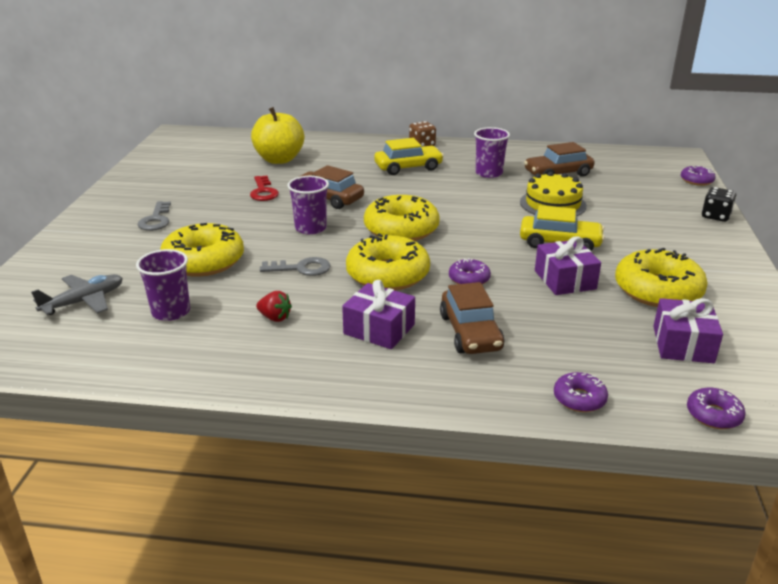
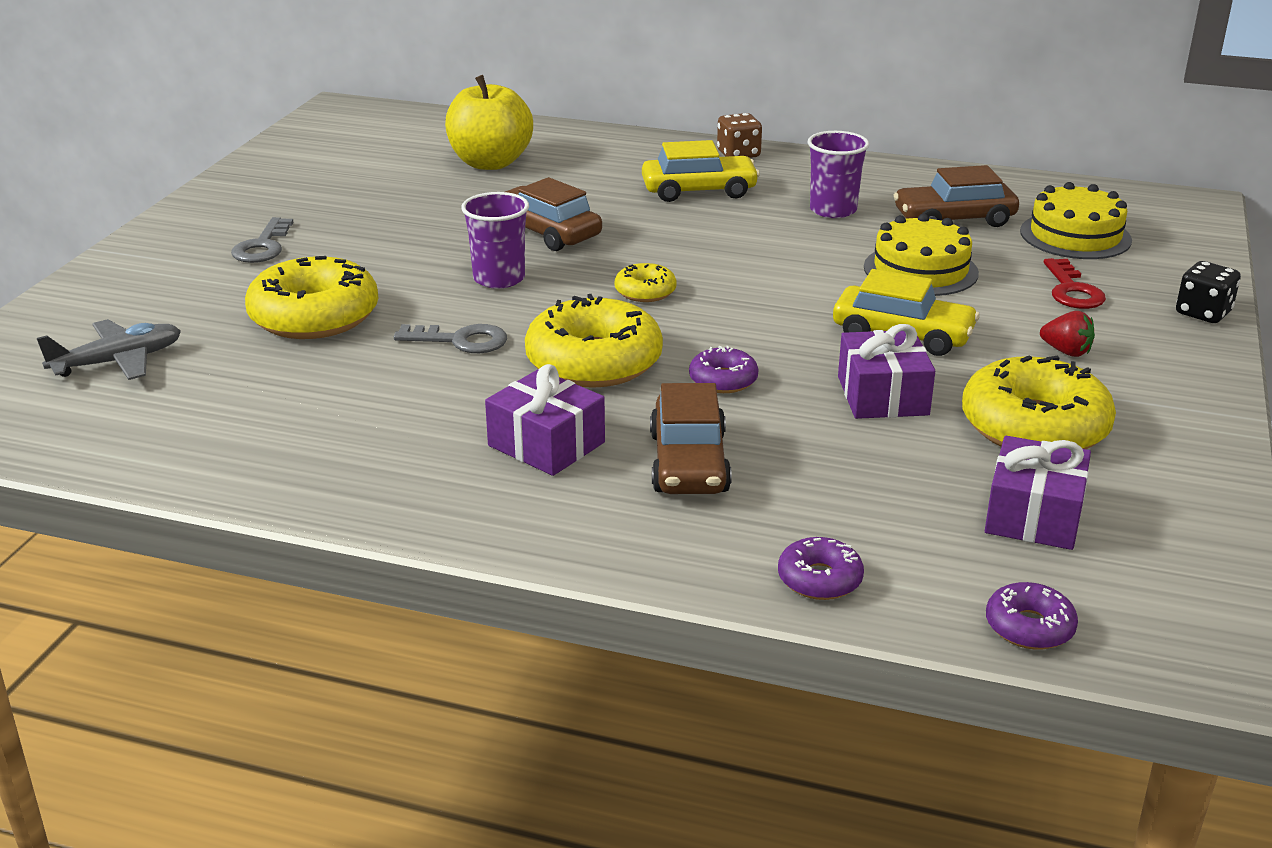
camera: 10 degrees right, 0 degrees up
purple cup [136,249,190,321] -> none
red key [250,176,279,201] -> red key moved to [1044,258,1106,309]
red strawberry [256,291,292,322] -> red strawberry moved to [1040,311,1095,357]
yellow donut [364,195,440,241] -> yellow donut [615,263,677,302], size x0.49
purple donut [681,166,716,186] -> none
none -> yellow cake [1020,182,1132,259]

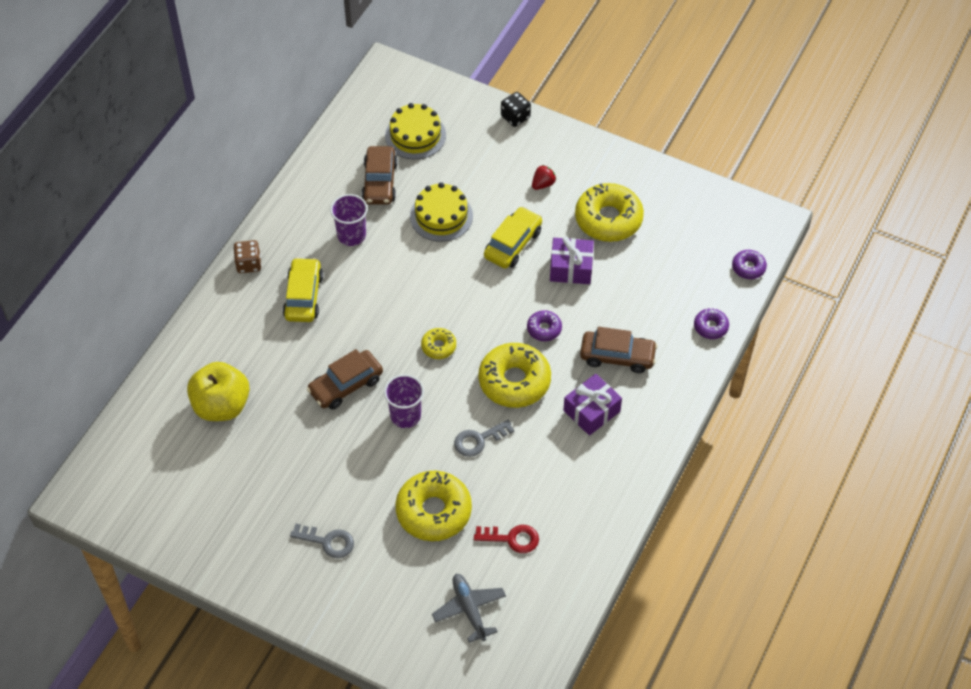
camera: 80 degrees left, 25 degrees up
grey key [394,324,507,353] -> grey key turned 135 degrees counterclockwise [454,420,514,457]
purple gift [985,436,1091,550] -> none
red key [1044,258,1106,309] -> red key moved to [474,525,539,553]

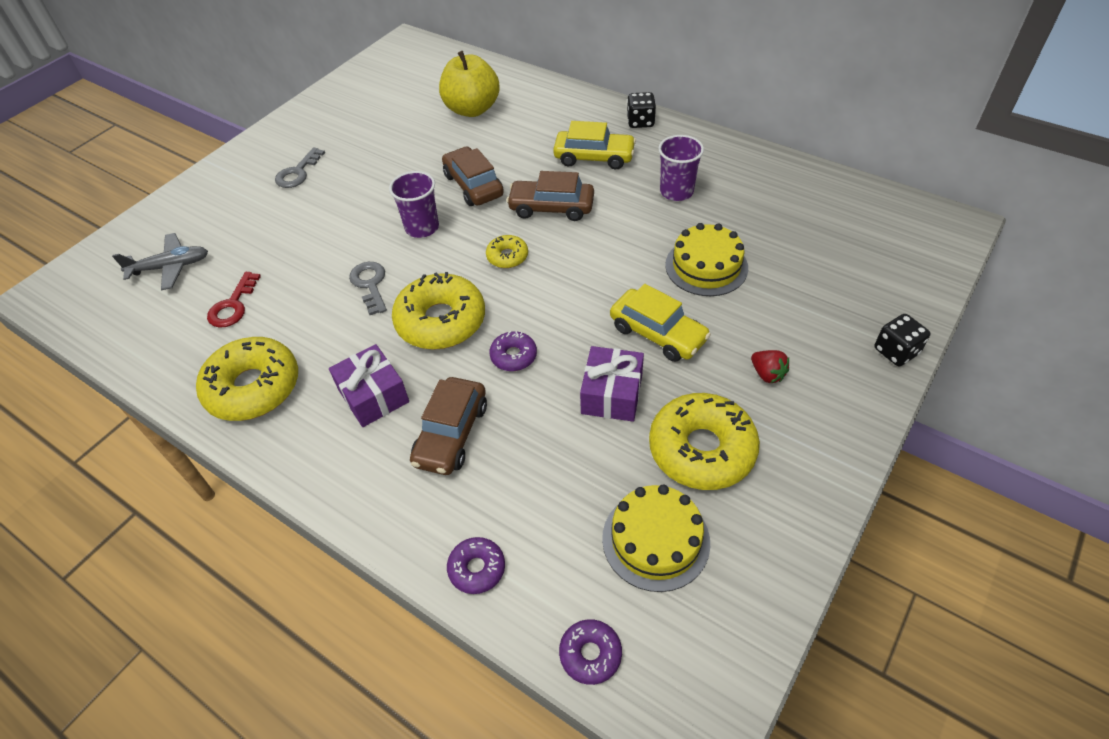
camera: 100 degrees right, 5 degrees down
brown dice [233,240,262,273] -> black dice [627,92,656,128]
brown car [362,146,398,205] -> brown car moved to [506,171,594,221]
yellow cake [385,103,446,159] -> yellow cake moved to [602,485,710,592]
yellow donut [395,471,472,541] -> yellow donut moved to [196,337,298,421]

